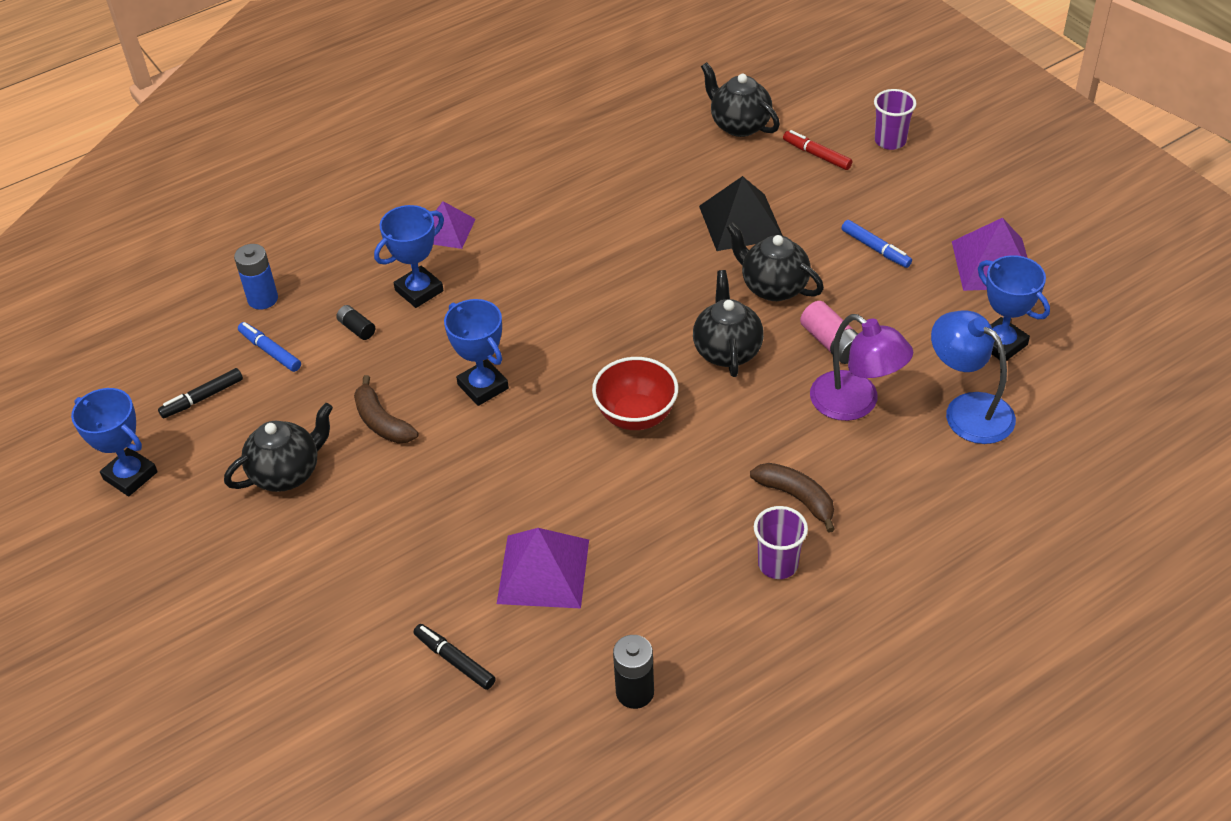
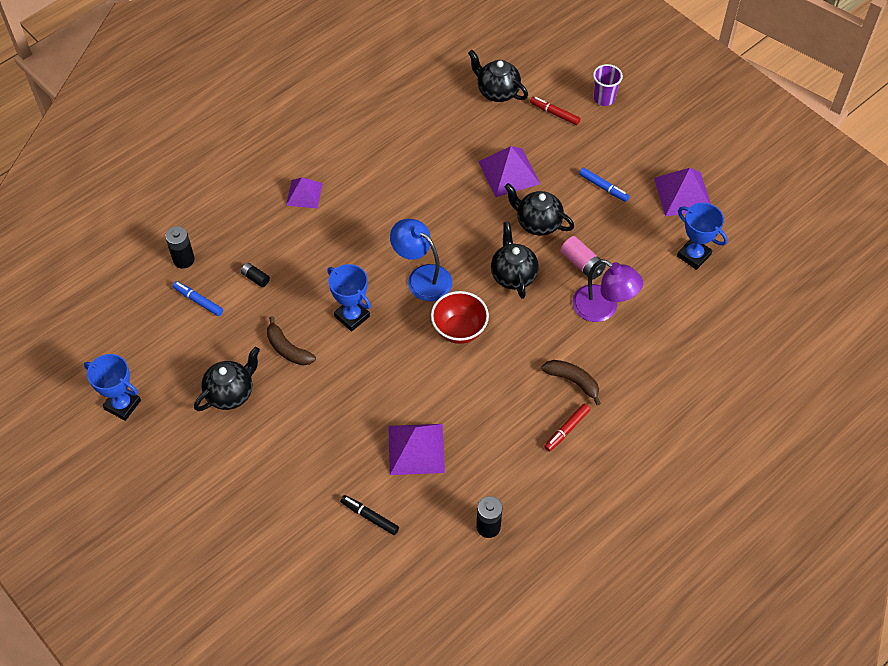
camera: 10 degrees left, 10 degrees up
black marker [158,368,243,418] -> none
blue battery [234,244,278,310] -> black battery [165,226,195,269]
blue trophy [374,205,444,308] -> none
black pyramid [699,176,783,251] -> purple pyramid [478,146,540,197]
purple cup [754,506,808,579] -> red marker [544,403,590,452]
blue lamp [931,310,1016,444] -> blue lamp moved to [390,219,452,301]

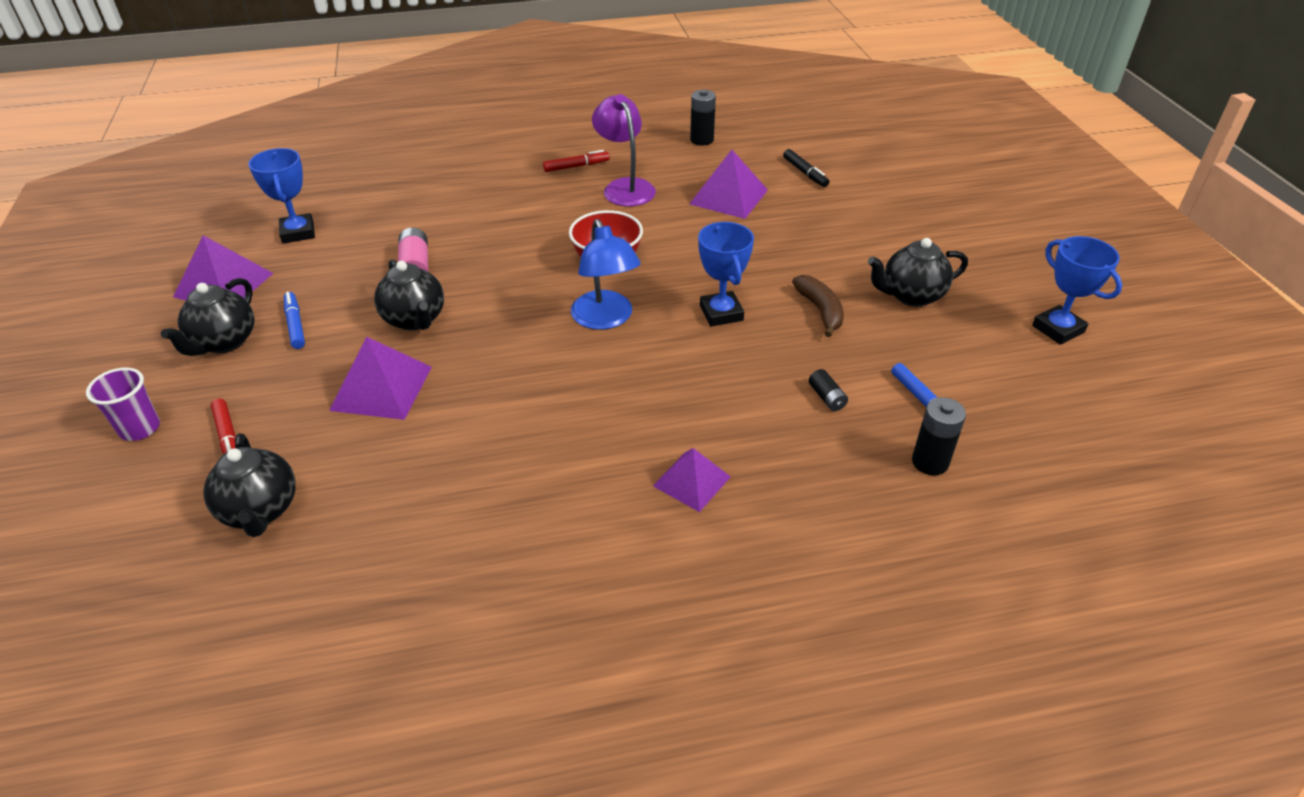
camera: 150 degrees left, 15 degrees down
black teapot [491,222,539,299] -> black teapot moved to [161,278,254,356]
brown banana [541,360,601,405] -> none
purple lamp [572,259,643,322] -> purple lamp moved to [592,94,656,206]

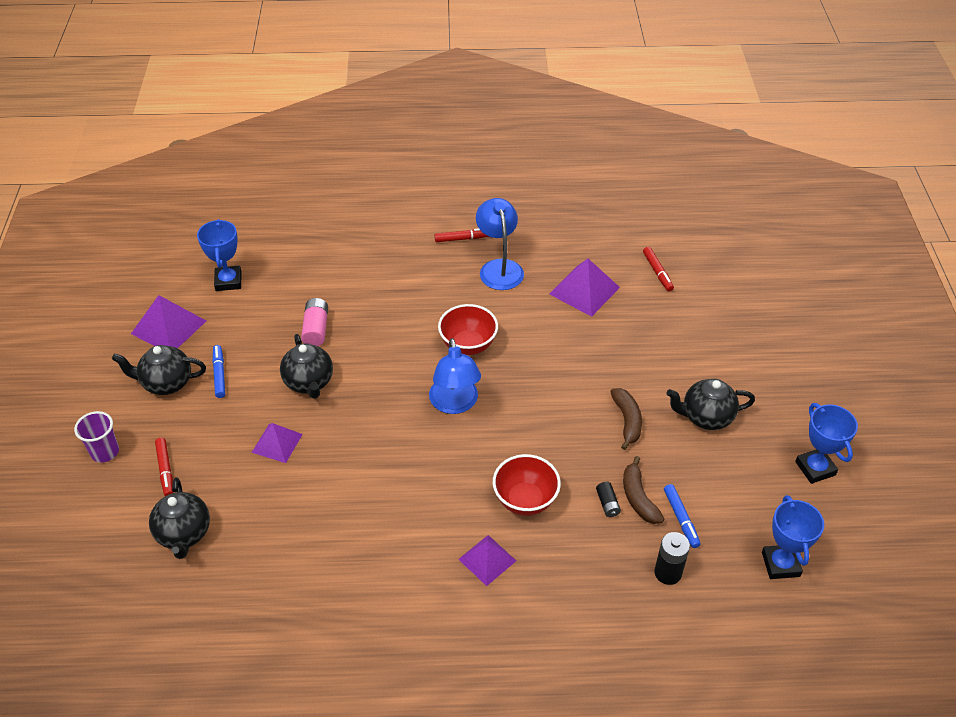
camera: 10 degrees right, 5 degrees up
black teapot [161,278,254,356] -> black teapot turned 60 degrees clockwise [112,345,206,395]
purple pyramid [329,337,432,420] -> purple pyramid [251,423,303,463], size x0.65
purple lamp [592,94,656,206] -> blue lamp [476,198,524,290]
black battery [690,90,716,146] -> none
blue trophy [698,222,754,326] -> blue trophy moved to [762,495,824,579]
black marker [783,149,829,187] -> red marker [643,247,674,291]
none -> red bowl [493,454,561,516]
none -> brown banana [623,456,664,524]

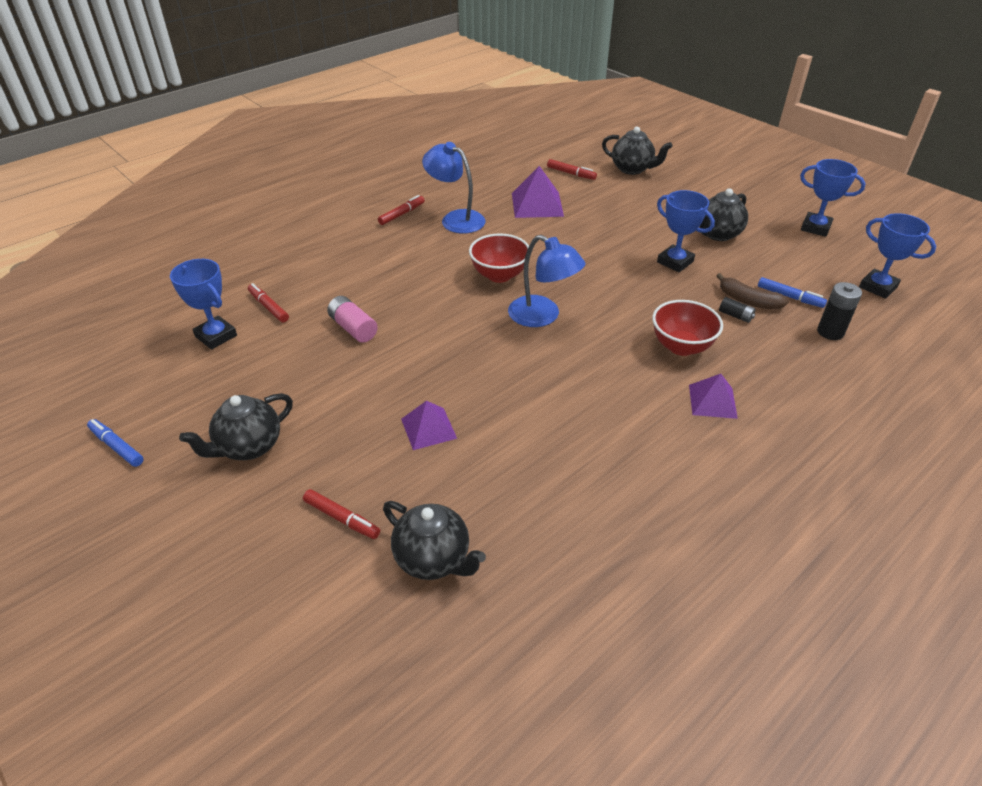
camera: 40 degrees left, 5 degrees down
purple cup [74,411,119,463] -> none
purple pyramid [131,295,206,349] -> none
blue marker [212,345,225,398] -> blue marker moved to [87,419,144,467]
black teapot [280,334,333,399] -> black teapot moved to [602,127,673,175]
brown banana [610,388,642,450] -> blue trophy [657,190,715,272]
none -> red marker [248,283,289,323]

